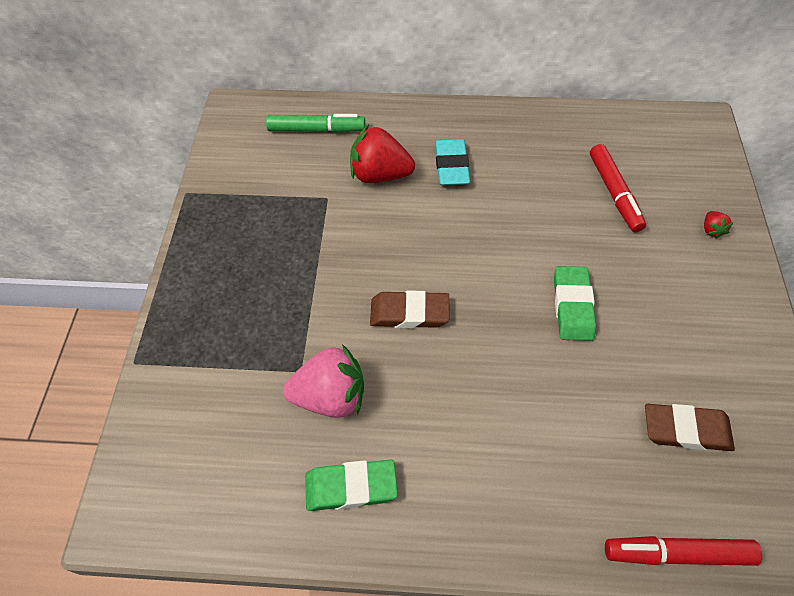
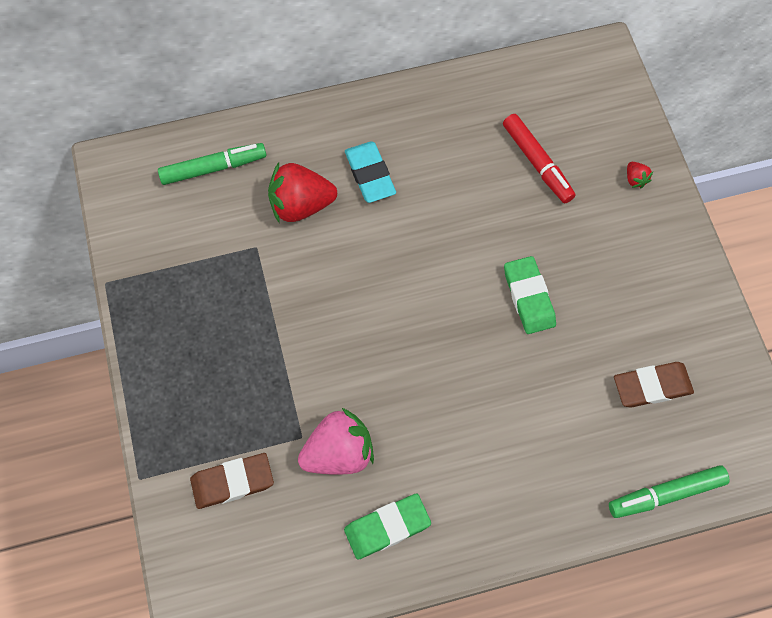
camera: 20 degrees left, 10 degrees up
brown eraser [370,290,450,328] -> brown eraser moved to [190,453,274,509]
red marker [605,536,762,566] -> green marker [609,465,730,518]

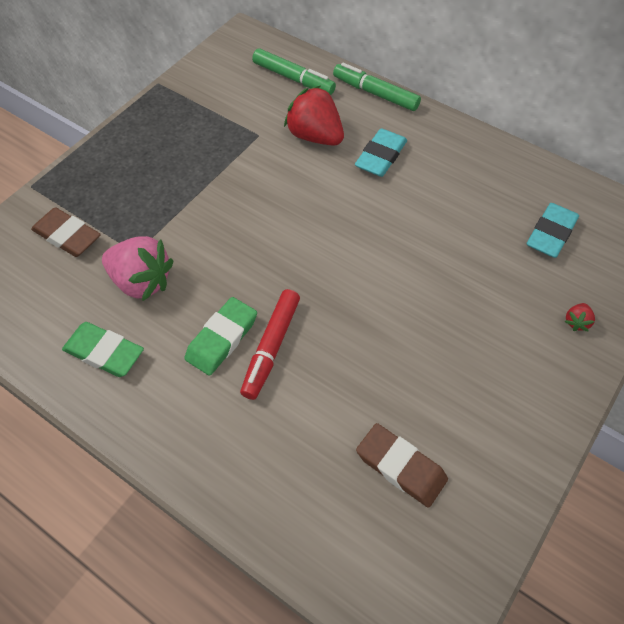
camera: 50 degrees right, 10 degrees down
red marker [503,114,576,203] -> red marker moved to [240,289,300,400]
green eraser [504,256,556,334] -> green eraser moved to [184,297,257,376]
green marker [609,465,730,518] -> green marker moved to [333,63,421,111]
none -> turquoise eraser [527,203,579,258]

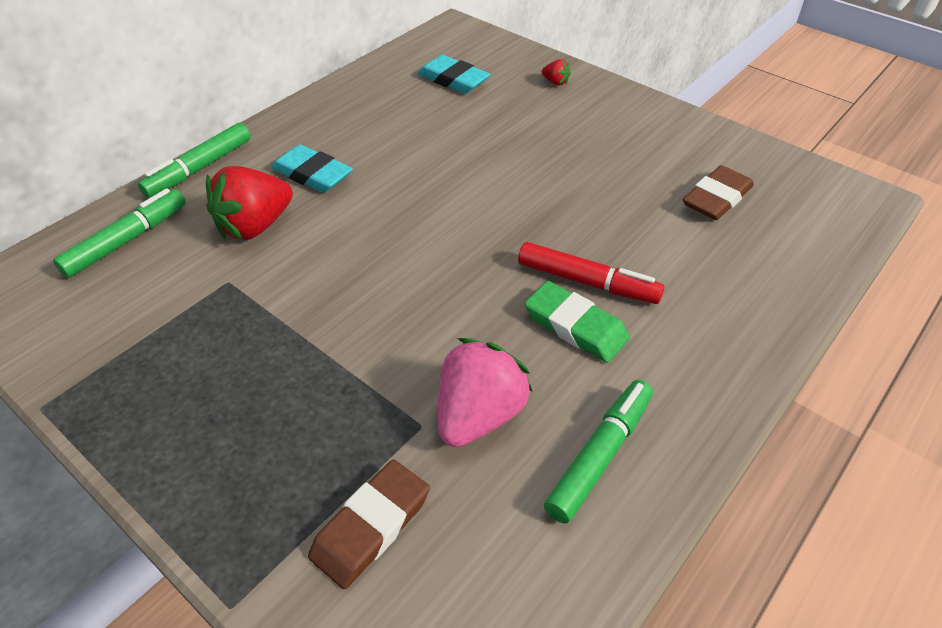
camera: 85 degrees left, 10 degrees down
green eraser [62,322,144,377] -> green marker [544,380,653,524]

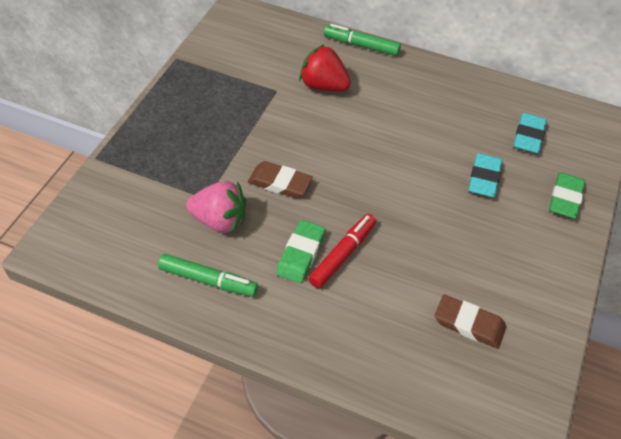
camera: 70 degrees right, 5 degrees up
green marker [53,188,186,278] -> none
turquoise eraser [271,144,353,193] -> turquoise eraser moved to [468,153,502,197]
brown eraser [308,459,430,589] -> brown eraser moved to [248,161,313,198]
red marker [518,242,664,304] -> red marker turned 150 degrees counterclockwise [308,214,376,288]
red strawberry [542,59,571,85] -> green eraser [549,172,585,219]

